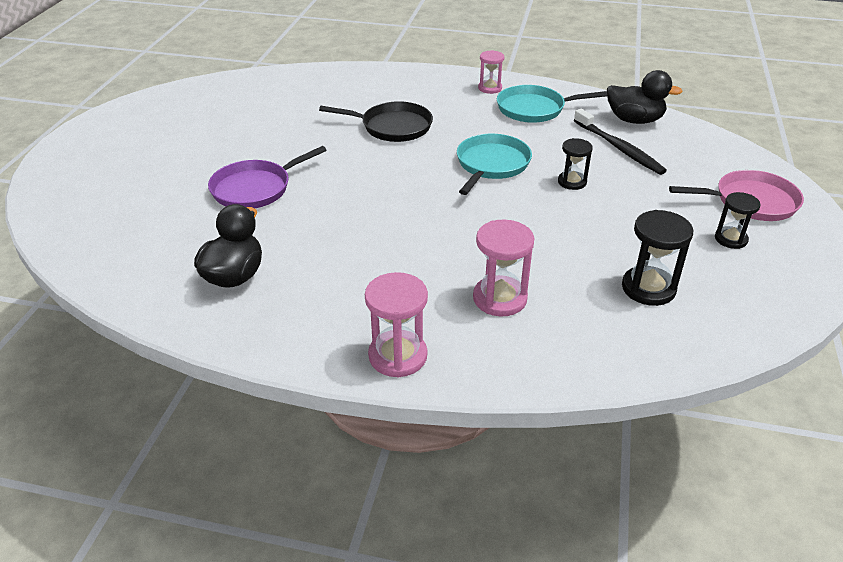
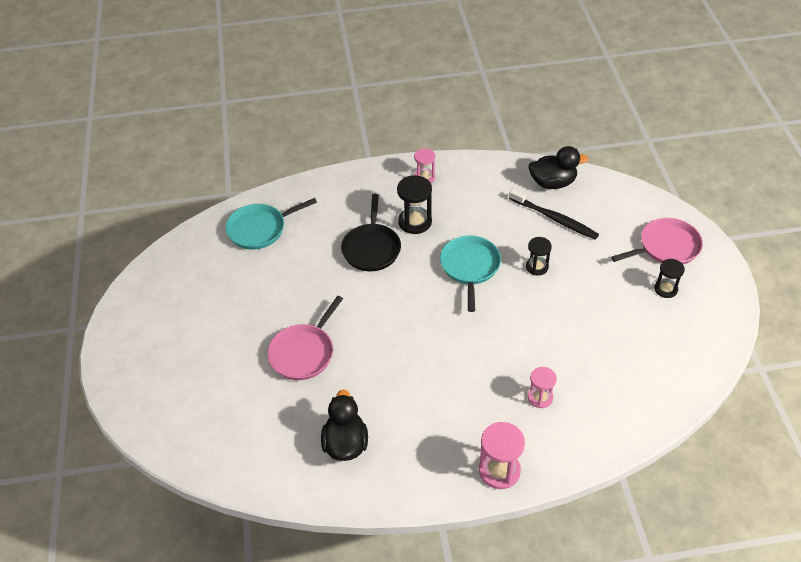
camera: 20 degrees left, 10 degrees up
purple pan [208,146,327,208] -> pink pan [267,296,343,380]
black pan [319,101,433,142] -> black pan turned 105 degrees clockwise [341,194,401,271]
pink hourglass [473,220,534,316] -> pink hourglass [528,367,557,408], size x0.64
turquoise pan [497,85,607,123] -> turquoise pan moved to [225,198,317,250]
black hourglass [622,210,693,306] -> black hourglass moved to [397,175,432,234]

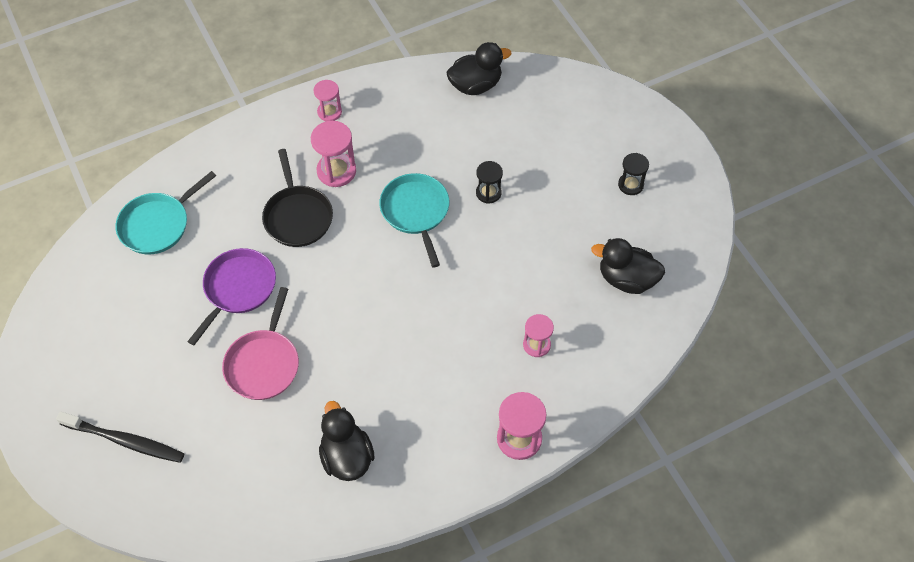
camera: 20 degrees left, 10 degrees up
black hourglass [397,175,432,234] -> pink hourglass [311,121,356,187]
black toothbrush [509,188,599,240] -> black toothbrush moved to [56,411,184,463]
pink pan [611,218,703,264] -> none
none -> purple pan [187,248,276,345]
none -> black duck [591,238,665,294]

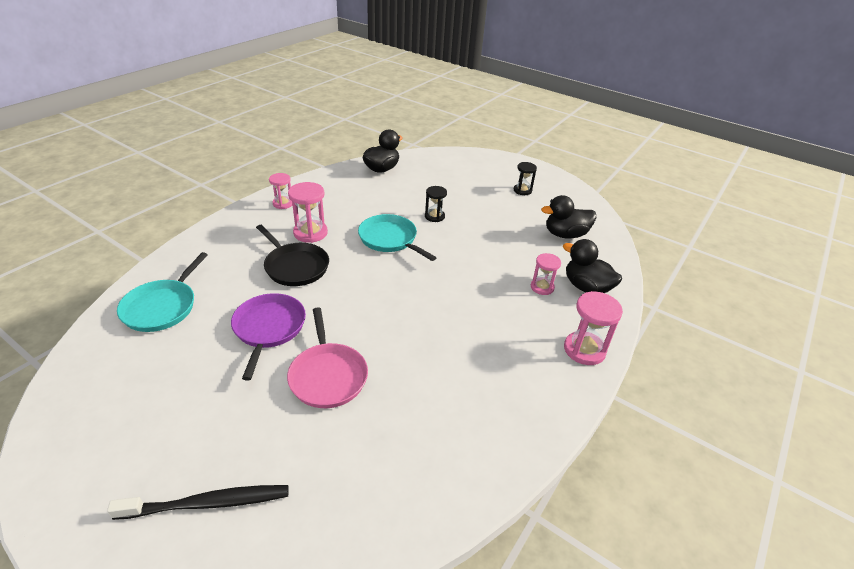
camera: 30 degrees left, 20 degrees down
black duck [319,401,375,481] -> black duck moved to [563,239,622,293]

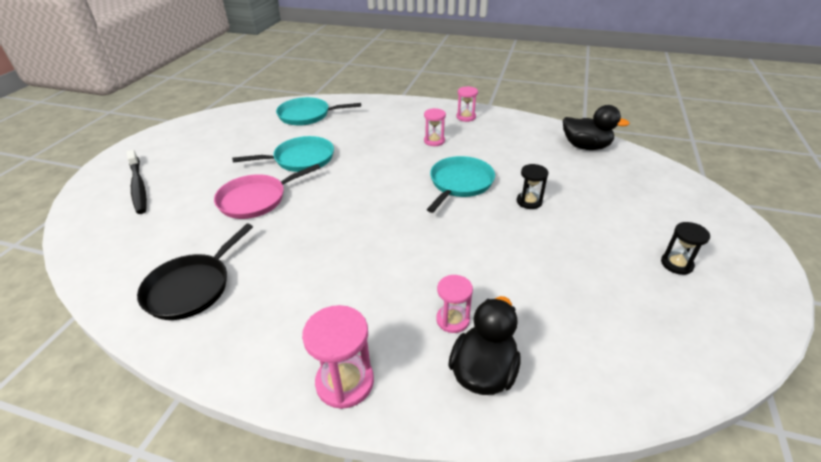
camera: 75 degrees right, 0 degrees up
purple pan [231,293,306,381] -> turquoise pan [232,136,334,172]
black pan [256,225,329,286] -> black pan moved to [137,223,253,320]
pink hourglass [288,182,328,243] -> pink hourglass [424,108,446,146], size x0.64
black duck [541,195,596,239] -> none

